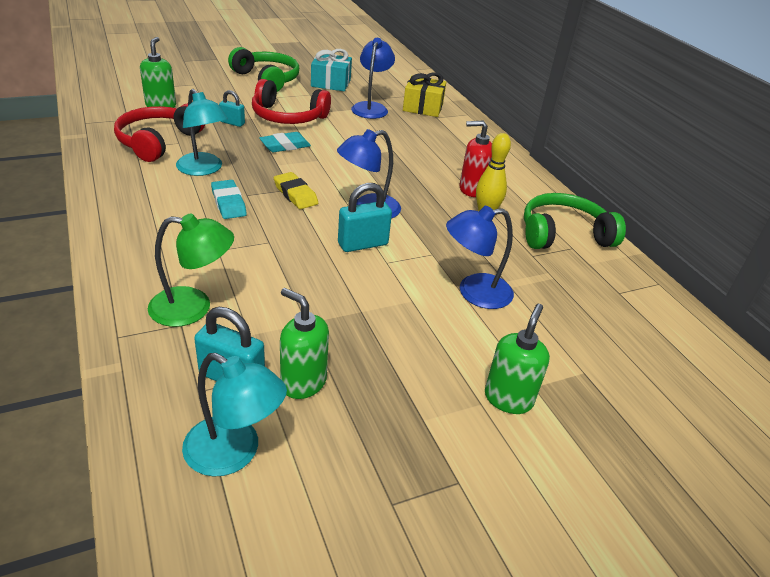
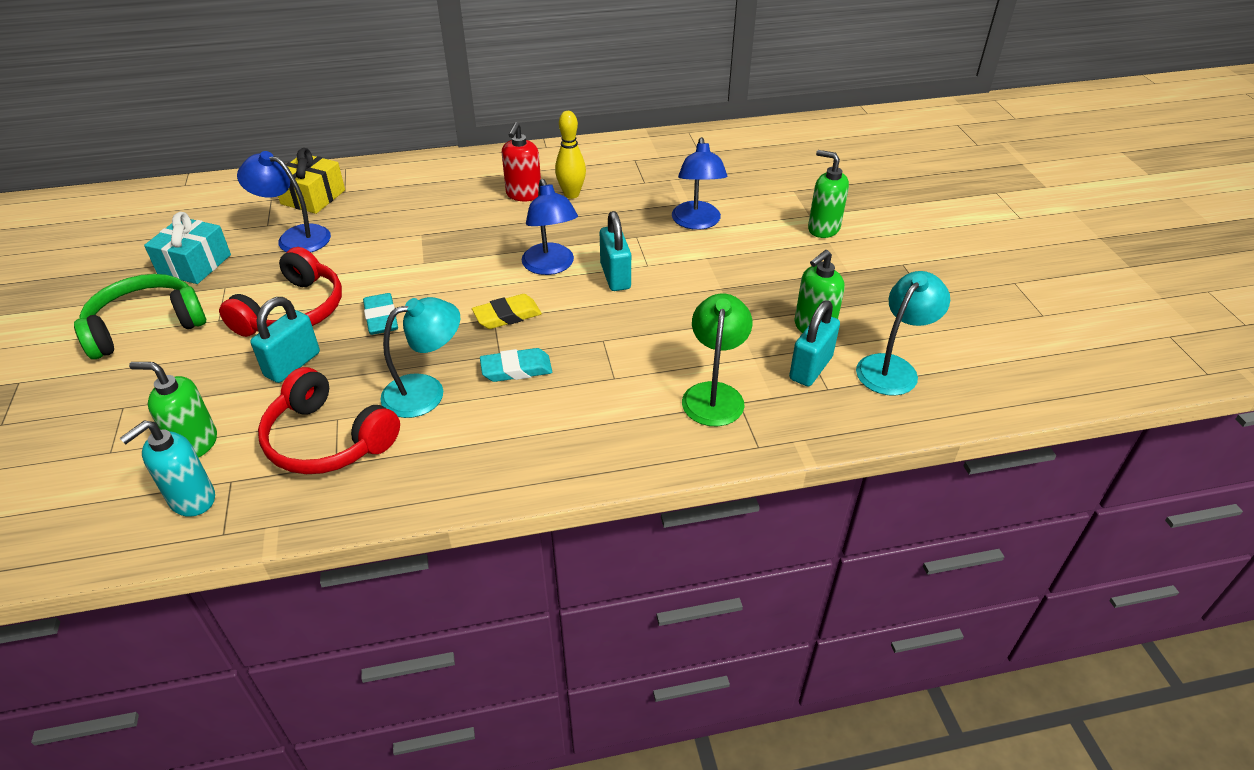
camera: 75 degrees left, 5 degrees up
turquoise padlock [219,90,245,127] -> turquoise padlock [250,297,320,383], size x1.61
green headphones [524,193,626,249] -> none
none -> turquoise soap dispenser [120,421,215,517]

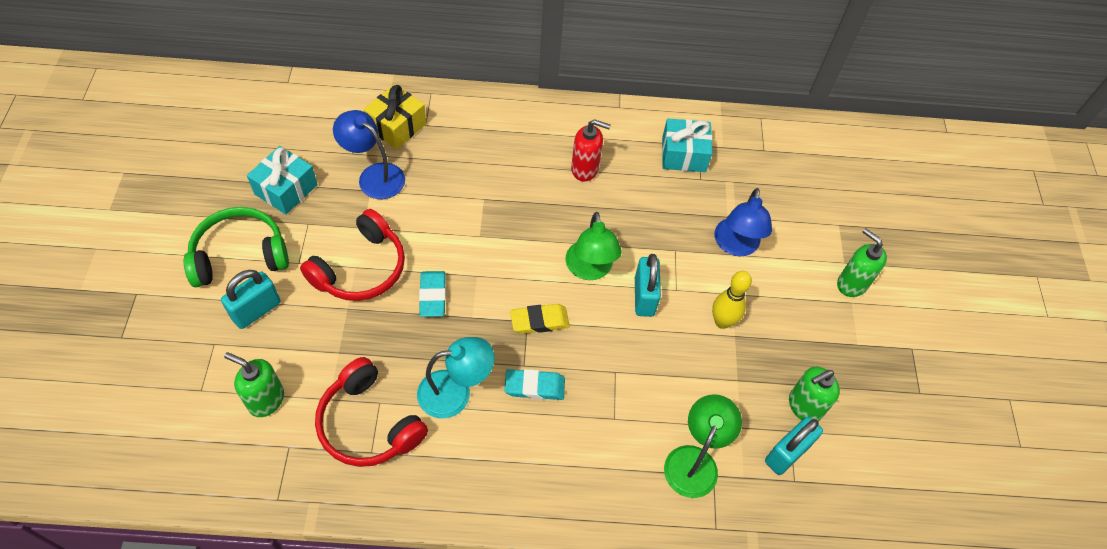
camera: 10 degrees right, 15 degrees up
turquoise soap dispenser [120,421,215,517] -> none
turquoise padlock [250,297,320,383] -> turquoise padlock moved to [221,270,281,329]
red soap dispenser [502,122,541,201] -> red soap dispenser turned 105 degrees counterclockwise [571,119,611,182]
blue lamp [522,179,578,275] -> green lamp [565,212,622,280]
yellow bowling pin [555,111,586,199] -> yellow bowling pin moved to [712,271,752,329]
turquoise lamp [856,271,950,396] -> none
none -> turquoise gift [662,119,712,172]

